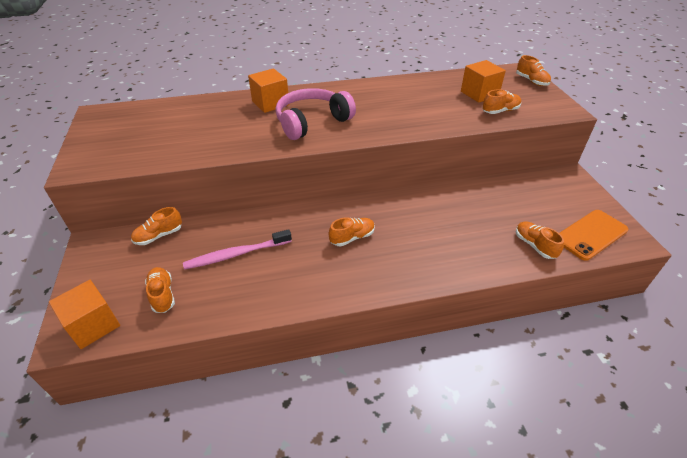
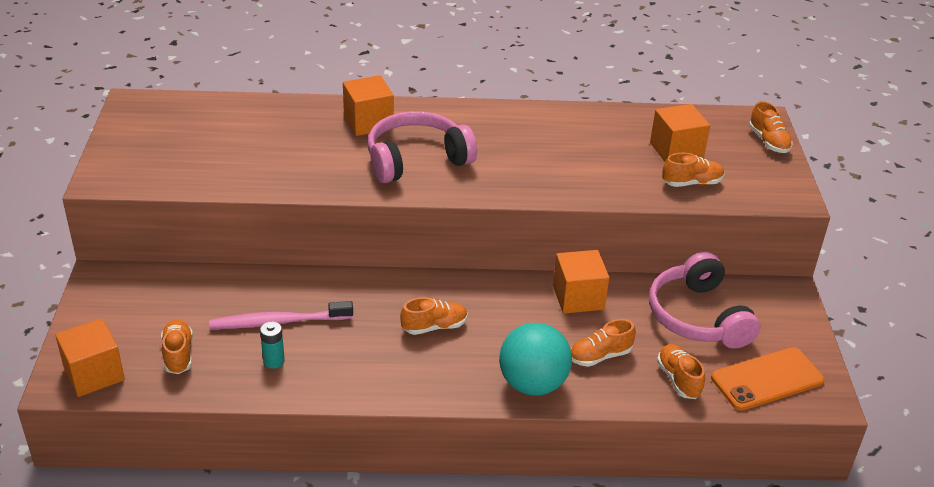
camera: 10 degrees right, 5 degrees down
orange shoe [131,207,182,245] -> orange shoe moved to [571,319,636,367]
none -> turquoise battery [260,321,285,369]
none -> turquoise ball [499,323,572,396]
none -> orange cube [553,250,609,314]
none -> pink headphones [649,252,760,349]

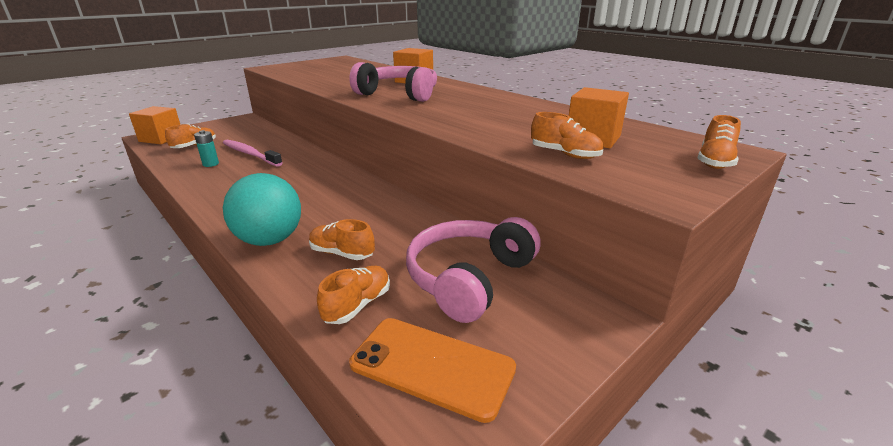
camera: 50 degrees right, 10 degrees down
orange shoe [400,297,468,335] -> none
orange cube [553,250,609,314] -> none

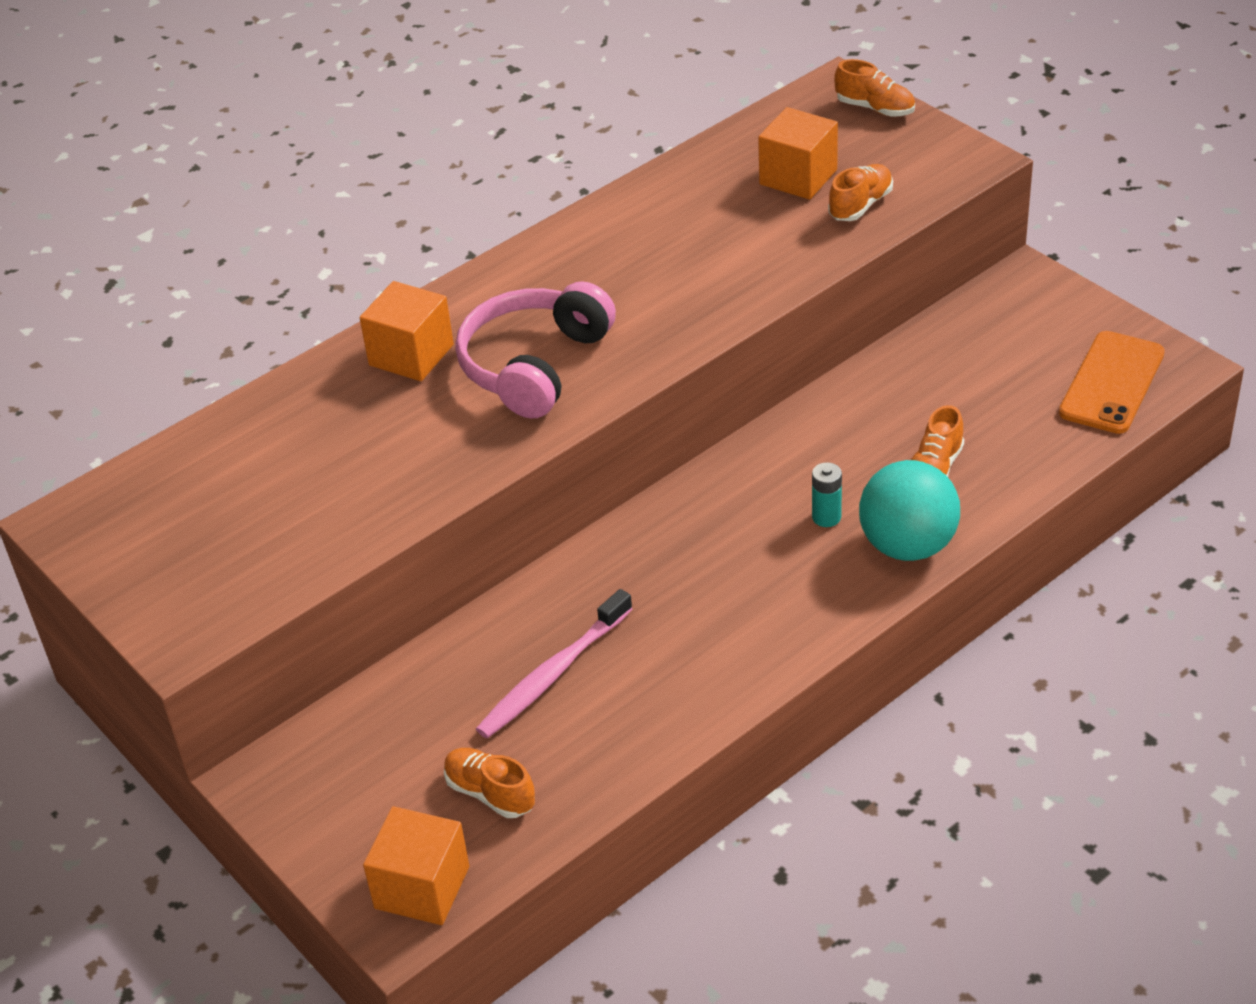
camera: 85 degrees left, 15 degrees up
turquoise battery [194,130,219,167] -> turquoise battery moved to [812,462,842,527]
orange shoe [317,266,390,324] -> none
pink headphones [406,217,541,323] -> none

